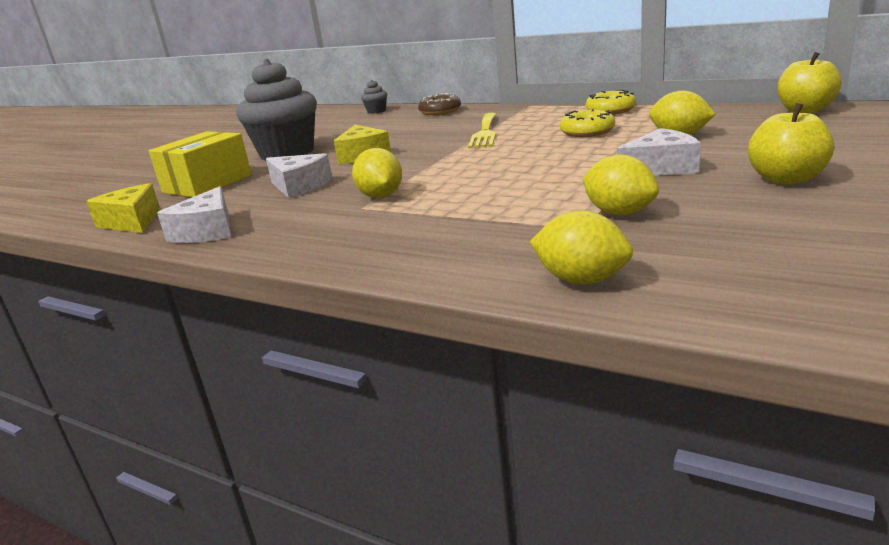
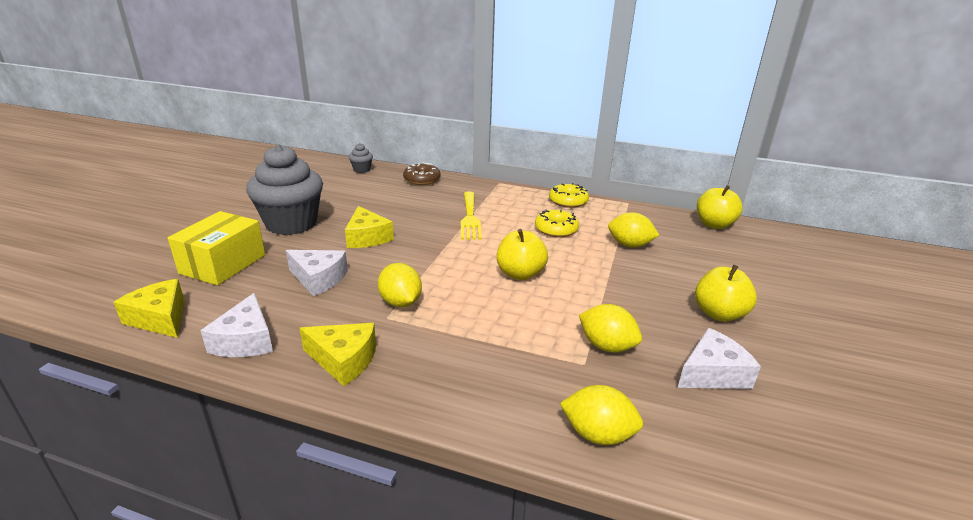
camera: 15 degrees left, 5 degrees up
white cheese [617,128,701,176] -> white cheese moved to [678,328,761,389]
none -> yellow cheese [300,323,376,386]
none -> yellow apple [497,229,548,280]

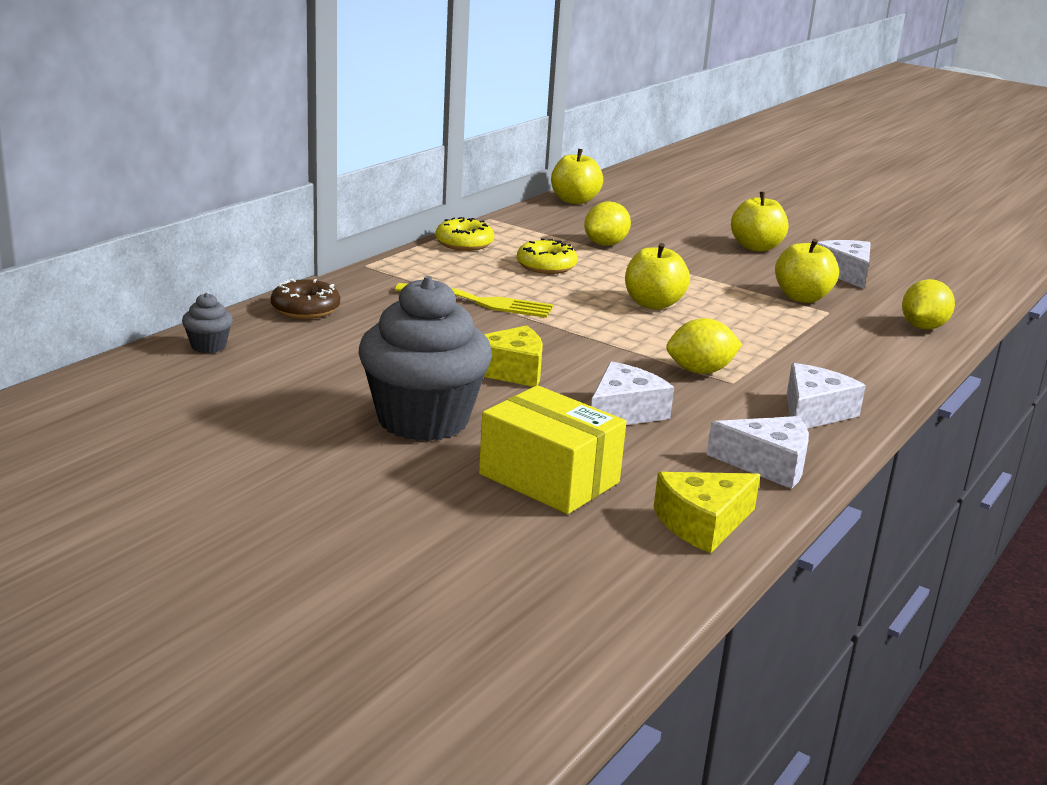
camera: 75 degrees left, 5 degrees down
yellow cheese [300,323,376,386] -> white cheese [787,363,866,429]
yellow lemon [579,304,642,352] -> yellow apple [775,239,839,303]

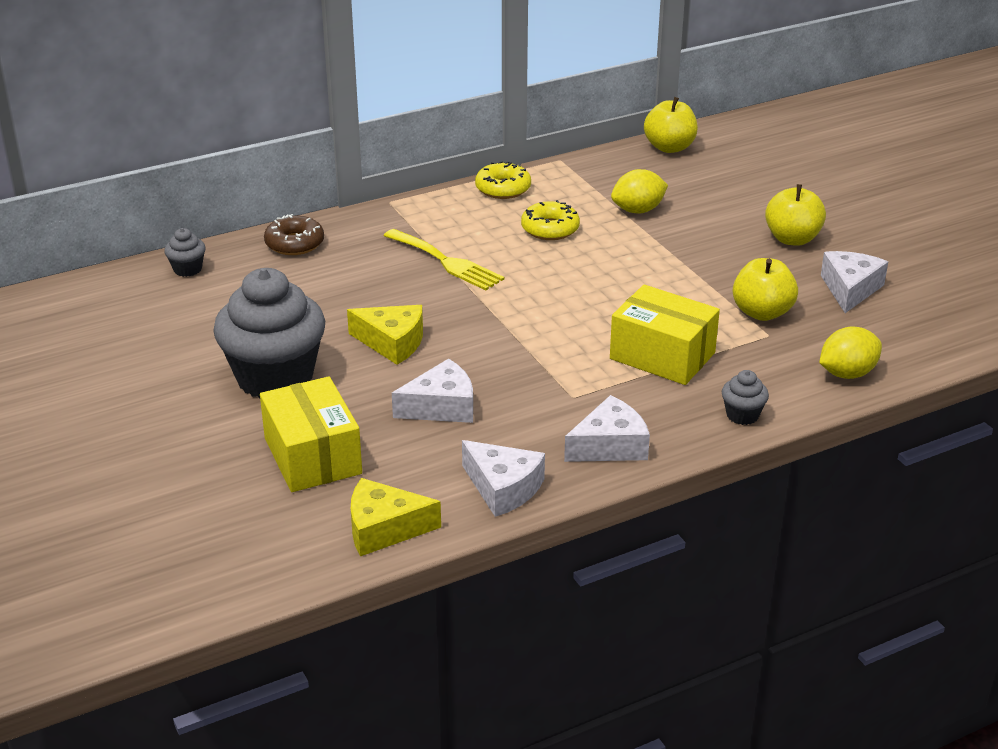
camera: 30 degrees right, 10 degrees up
yellow apple [625,243,690,310] -> none
yellow lemon [666,318,742,374] -> none
none -> yellow box [610,285,720,385]
none -> grey cupcake [722,370,769,425]

